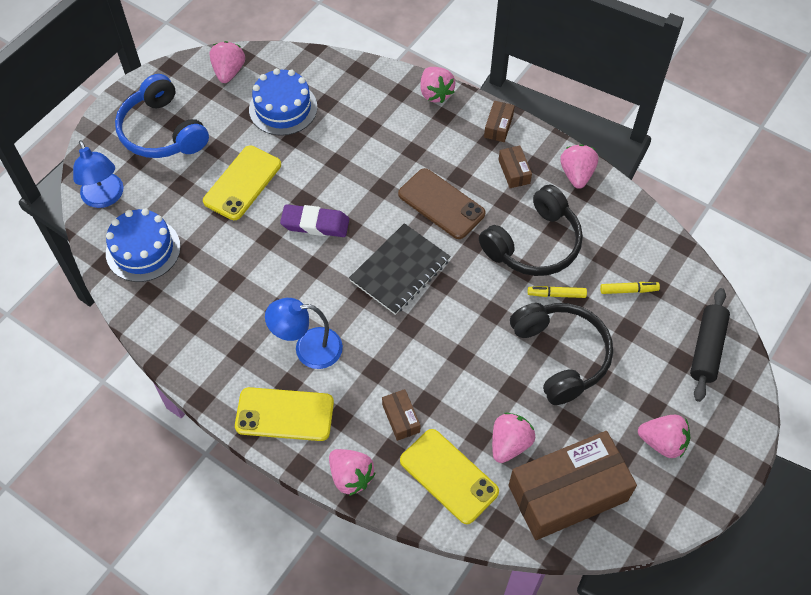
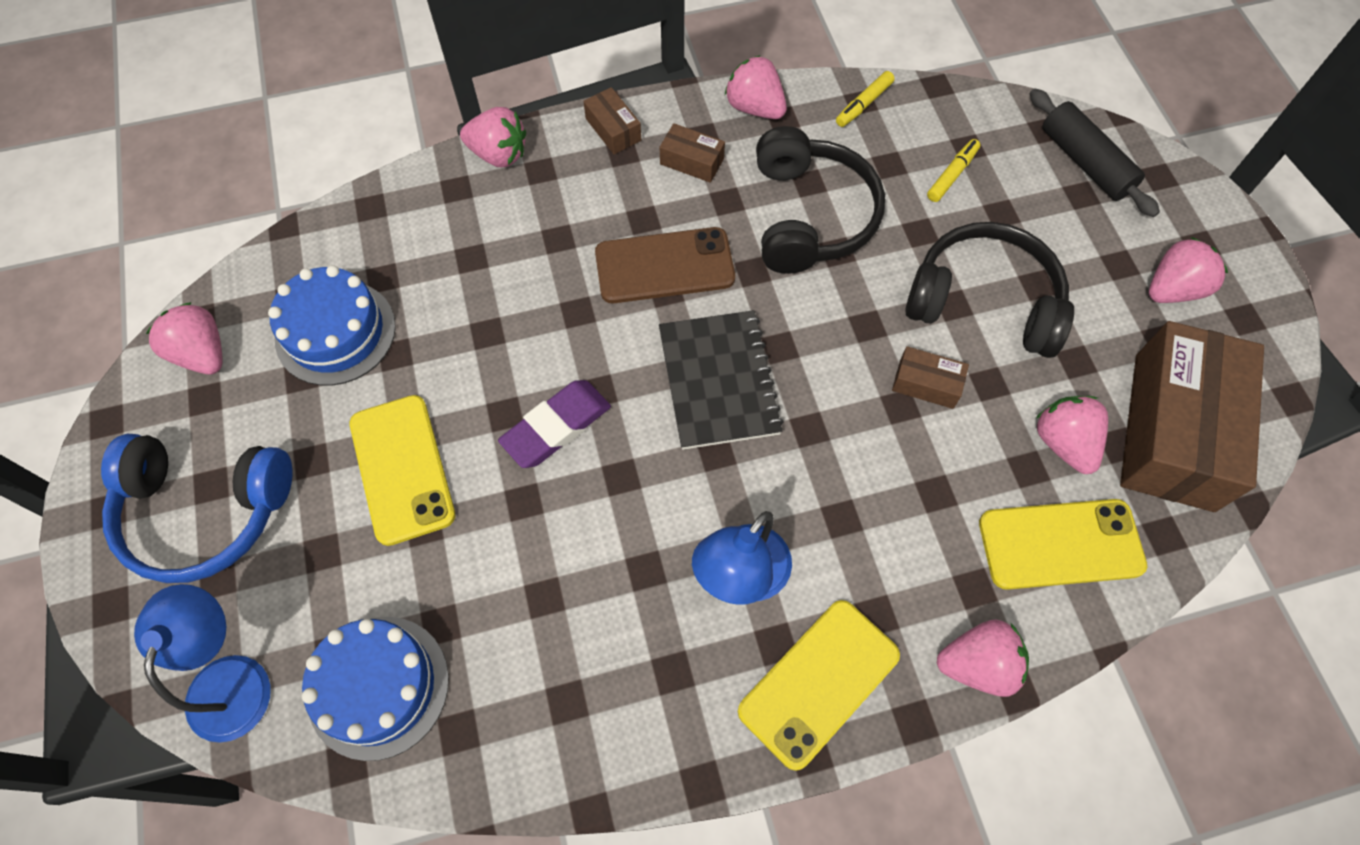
camera: 50 degrees left, 5 degrees up
blue lamp [73,140,124,208] -> blue lamp turned 105 degrees counterclockwise [134,584,271,743]
brown box [382,389,420,441] -> brown box moved to [892,346,969,409]
yellow marker [528,286,587,298] -> yellow marker moved to [836,71,895,127]

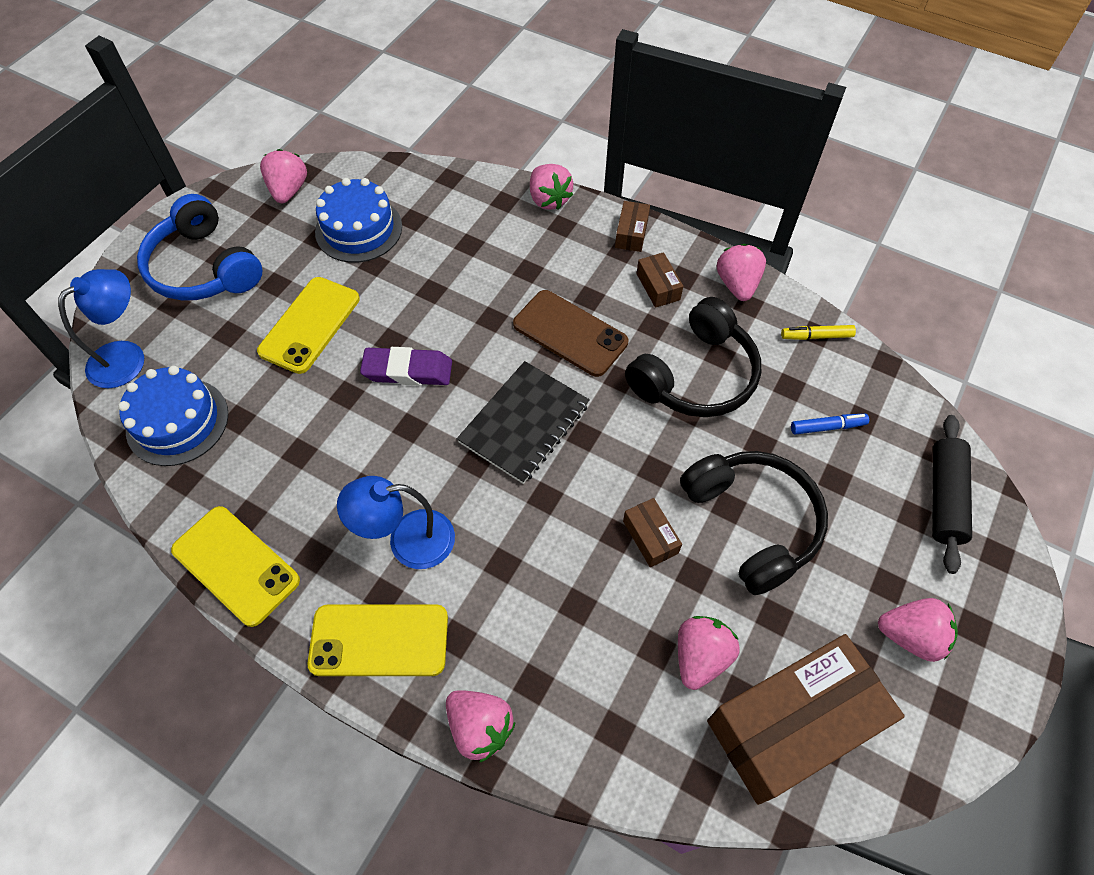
camera: 45 degrees right, 5 degrees down
yellow marker [927,139,980,202] -> blue marker [791,414,869,435]
yellow phone [979,499,1147,590] -> yellow phone moved to [171,506,300,627]

